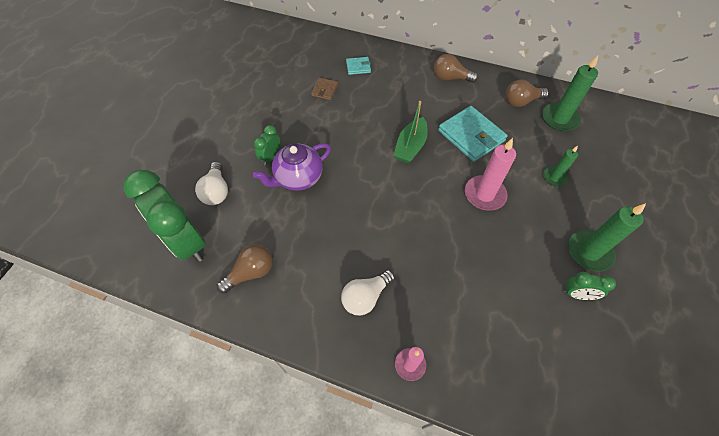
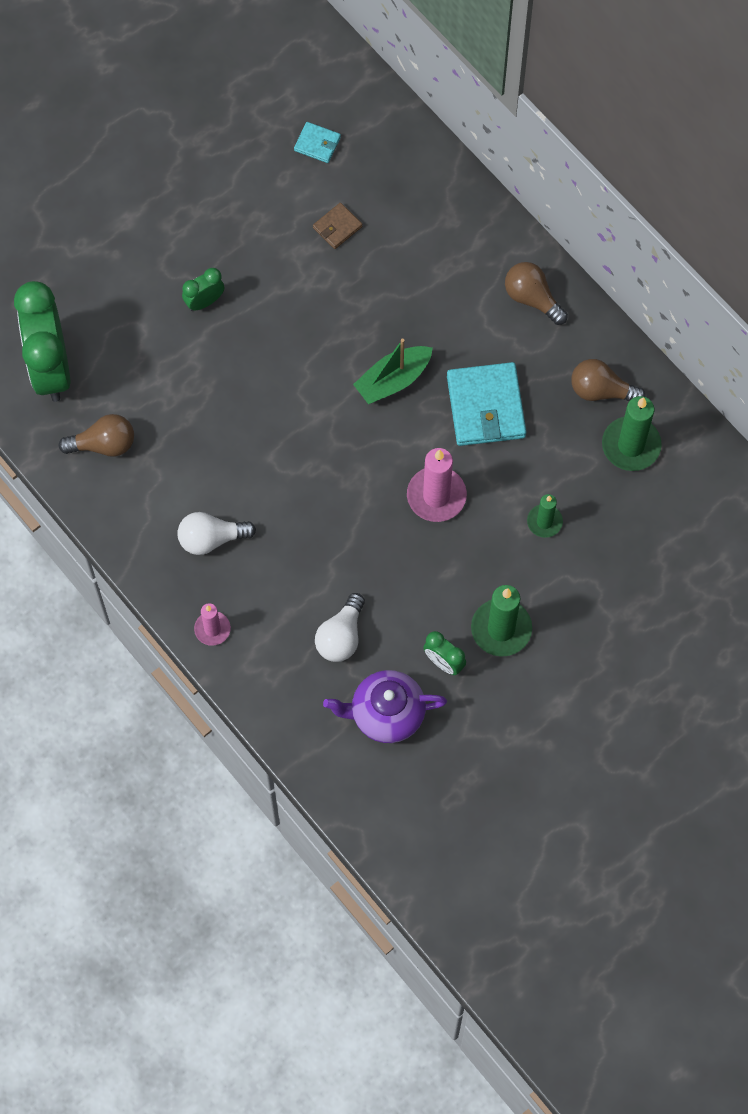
camera: 30 degrees right, 10 degrees up
white light bulb [195,162,228,205] -> white light bulb moved to [315,593,365,662]
purple teapot [253,143,331,191] -> purple teapot moved to [323,670,447,743]
turquoise wallet [346,57,371,75] -> turquoise wallet moved to [294,122,341,163]

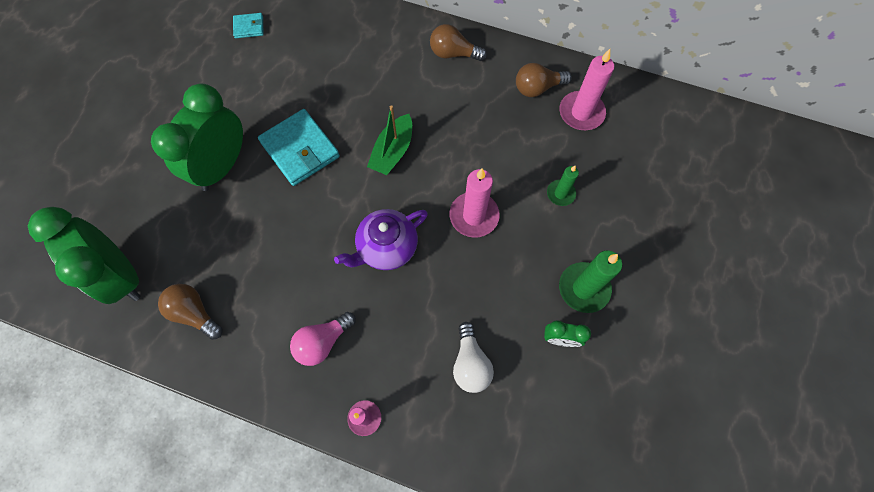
camera: 30 degrees left, 0 degrees up
brown light bulb [59,414,134,457] -> brown light bulb turned 105 degrees counterclockwise [158,284,223,340]
white light bulb [177,512,256,555] -> pink light bulb [290,312,356,366]
green clock [182,268,224,311] -> green clock [151,84,243,191], size x2.21
brown wallet [313,203,363,249] -> none
purple teapot [323,670,447,743] -> purple teapot moved to [334,209,428,270]
turquoise wallet [447,362,526,446] -> turquoise wallet moved to [258,109,340,186]
green candle [602,396,662,471] -> pink candle [560,49,614,130]

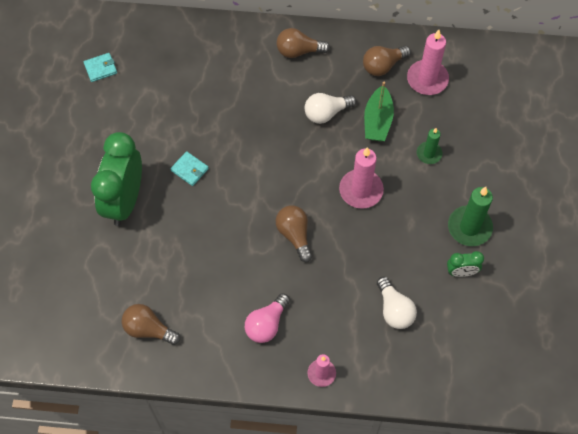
camera: 15 degrees left, 5 degrees down
green clock [28,207,140,304] -> none
turquoise wallet [258,109,340,186] -> turquoise wallet [171,151,209,186], size x0.50
purple teapot [334,209,428,270] -> brown light bulb [276,206,312,262]
green boat [367,105,412,175] -> green boat moved to [364,81,394,142]
none -> white light bulb [305,93,356,124]

